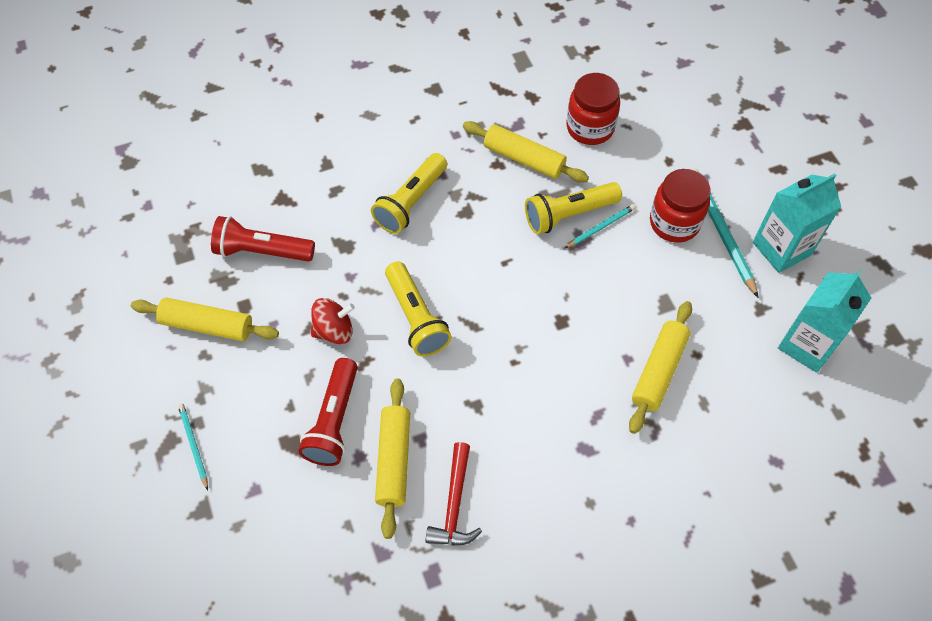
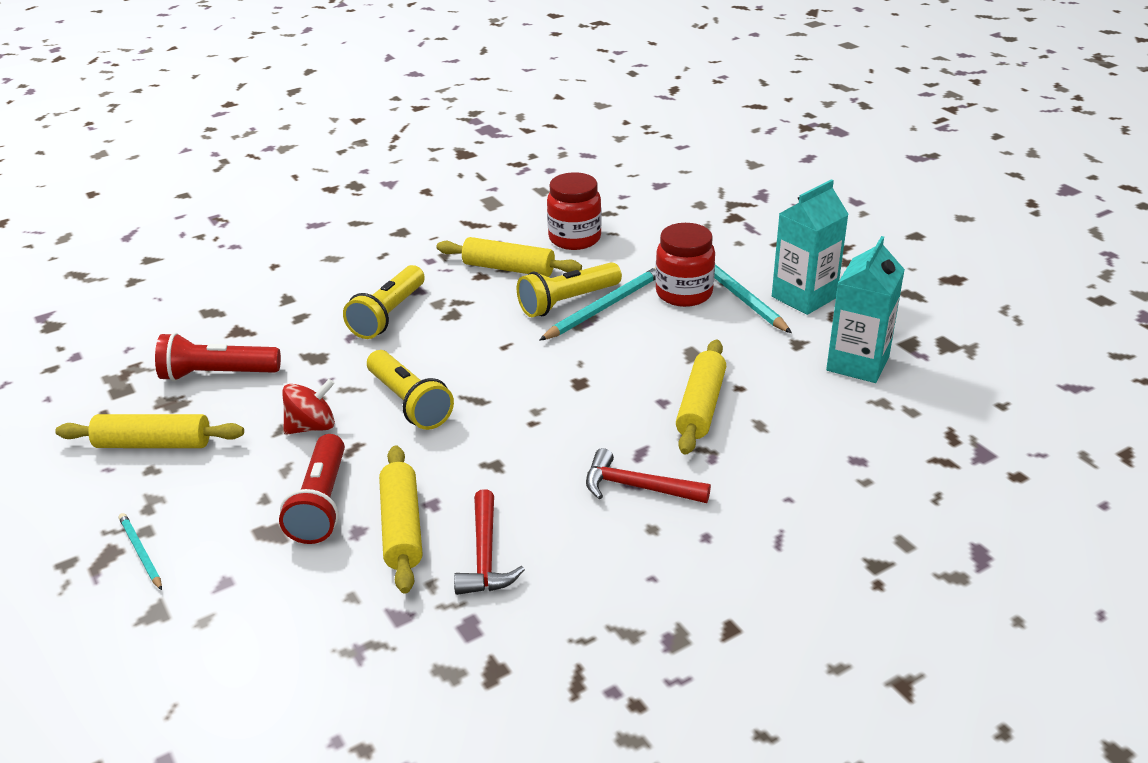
camera: 10 degrees left, 25 degrees down
turquoise pencil [565,205,635,248] -> turquoise pencil [539,267,656,341], size x1.79
none -> red hammer [586,448,711,503]

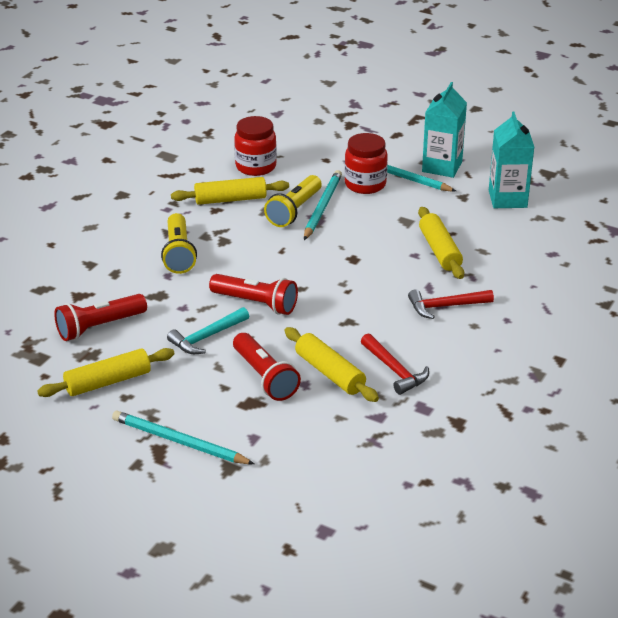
camera: 30 degrees left, 0 degrees up
turquoise pencil [119,513,162,590] -> turquoise pencil [112,411,254,464], size x1.79
red spinning top [282,379,335,435] -> turquoise hammer [167,307,249,354]
yellow flashlight [367,350,454,430] -> red flashlight [209,274,298,315]

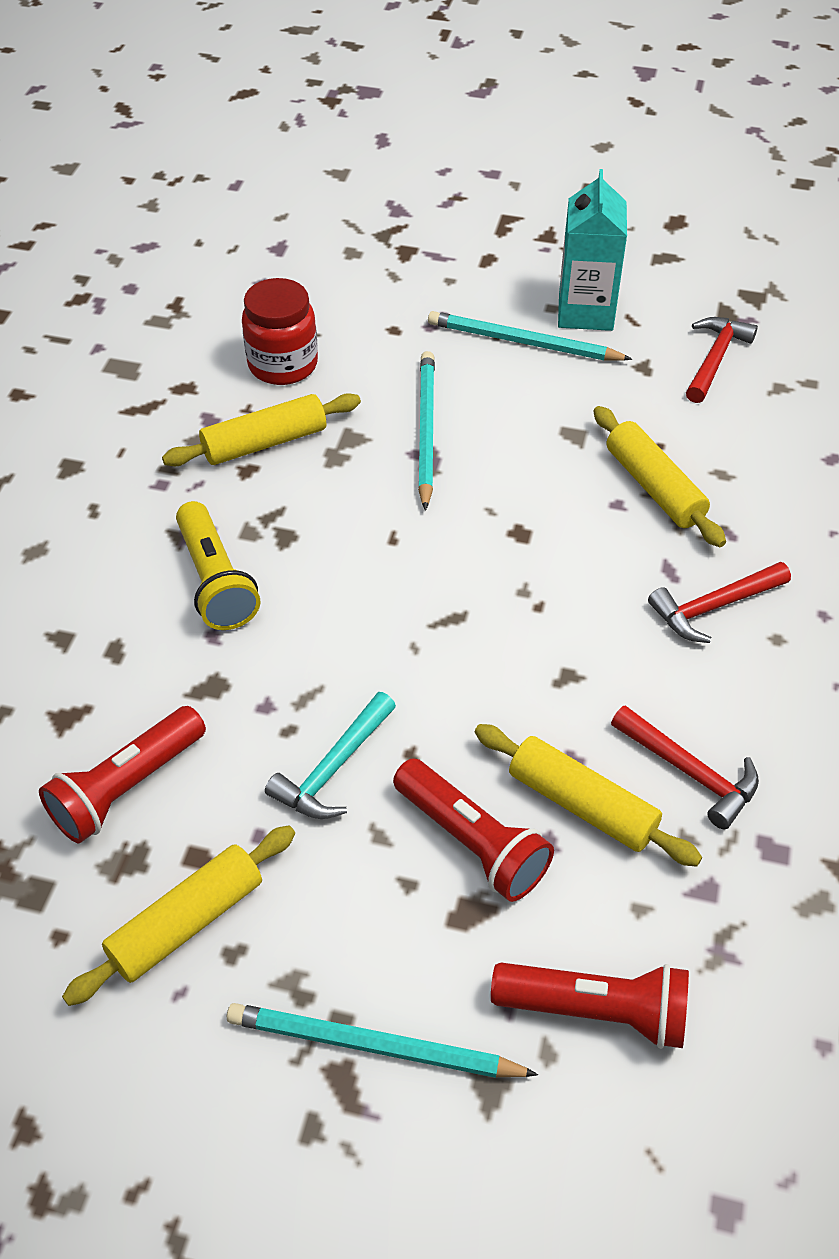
camera: 15 degrees left, 15 degrees up
red flashlight [209,274,298,315] -> red flashlight moved to [491,963,689,1049]
yellow flashlight [264,175,322,227] -> none
red jar [344,133,388,194] -> none
turquoise carton [489,111,534,208] -> red hammer [686,317,758,403]

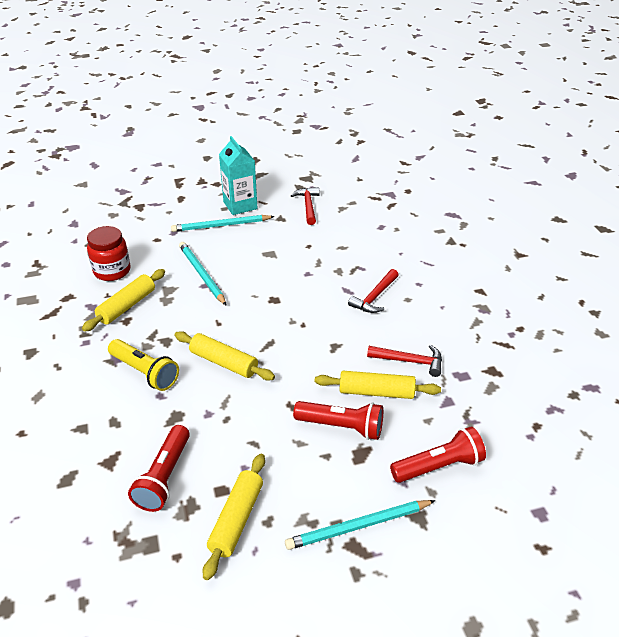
camera: 30 degrees left, 10 degrees down
turquoise hammer [265,692,396,819] -> none
yellow rolling pin [594,406,726,547] -> yellow rolling pin moved to [174,331,275,381]

